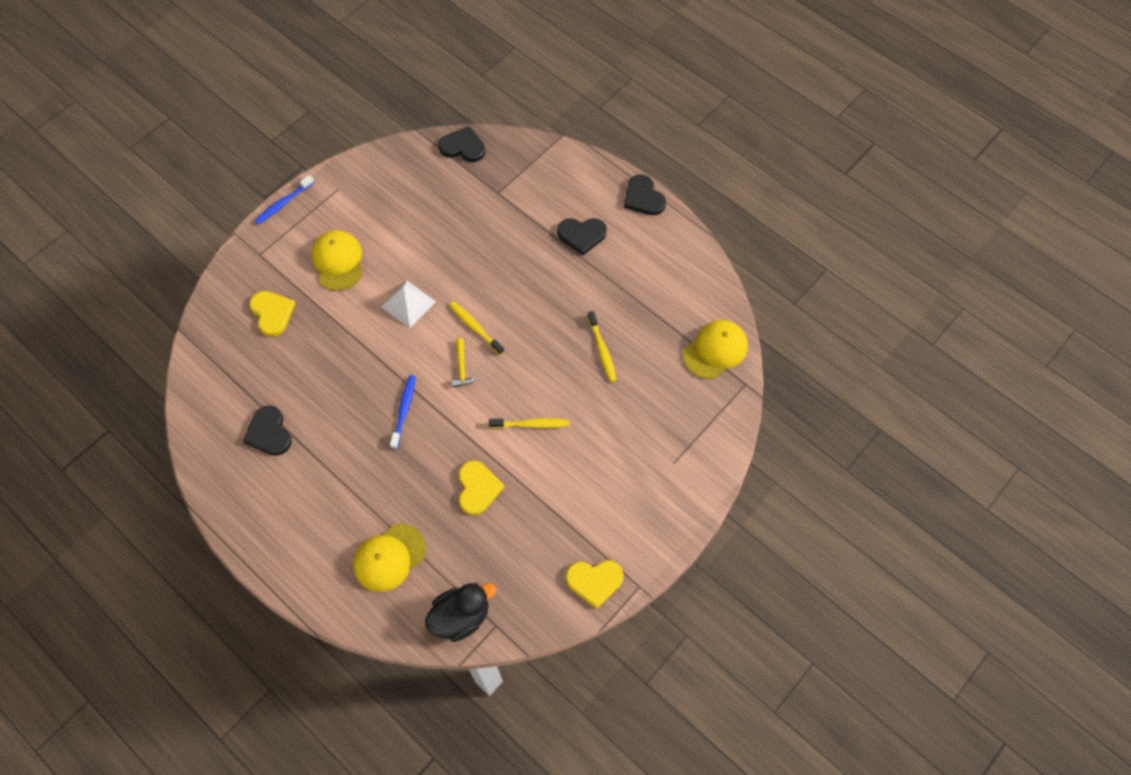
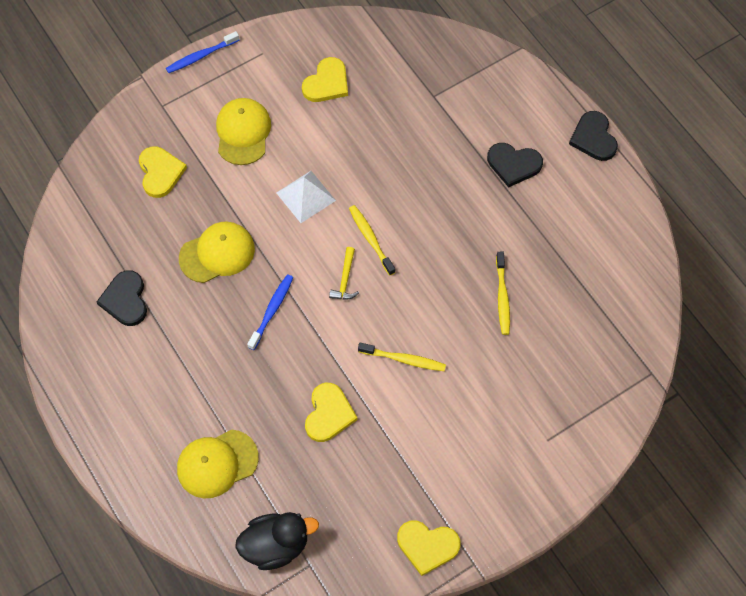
camera: 15 degrees right, 0 degrees up
black heart [438,126,485,162] -> none
yellow cap [683,320,748,379] -> yellow cap moved to [179,222,255,283]
none -> yellow heart [302,57,348,102]

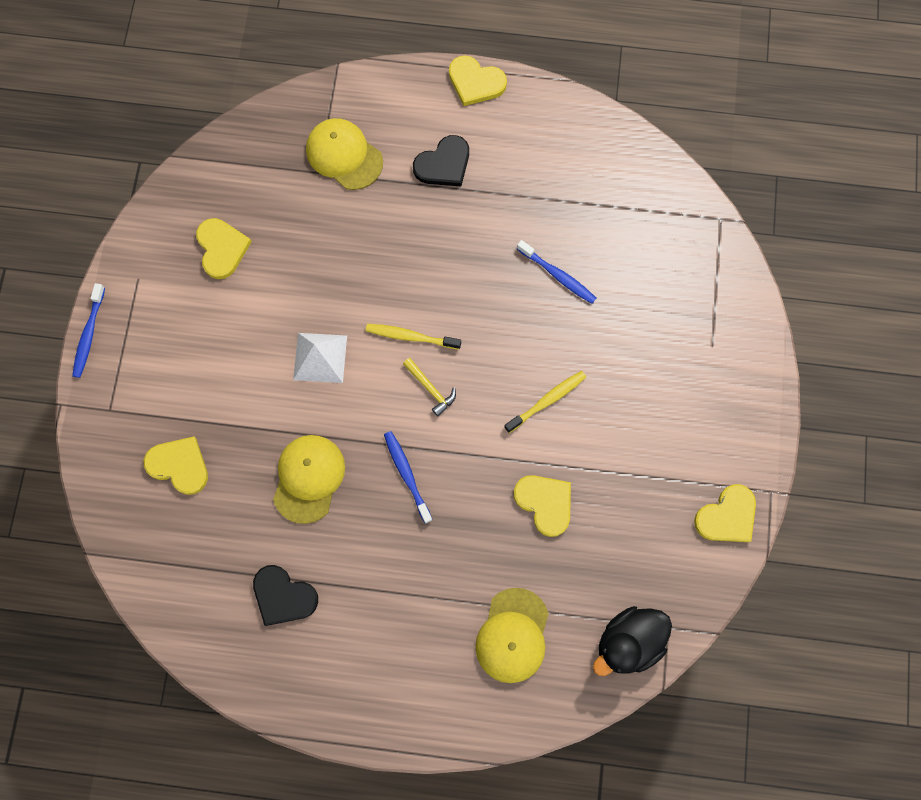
camera: 50 degrees left, 10 degrees up
yellow cap [216,98,271,165] -> yellow cap moved to [306,118,383,190]
black duck [235,512,319,570] -> black duck turned 150 degrees counterclockwise [593,606,672,676]
yellow toothbrush [496,252,510,335] -> blue toothbrush [517,240,596,304]
black heart [569,111,618,161] -> yellow heart [449,56,507,106]

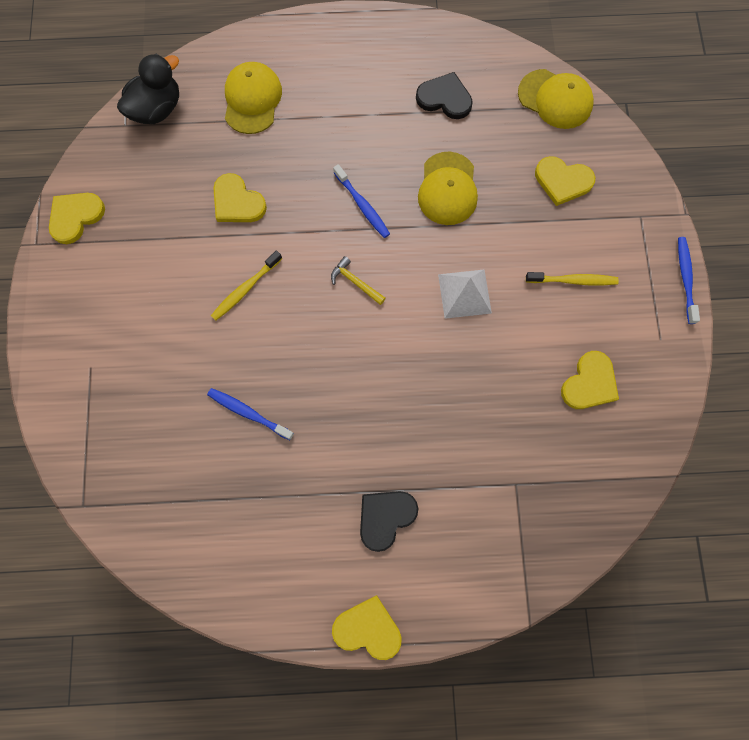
camera: 170 degrees right, 0 degrees up
yellow heart [196,218,252,279] -> yellow heart turned 120 degrees counterclockwise [561,351,619,409]
yellow cap [306,118,383,190] -> yellow cap moved to [518,69,594,129]
yellow toothbrush [366,324,461,350] -> yellow toothbrush moved to [526,272,619,285]

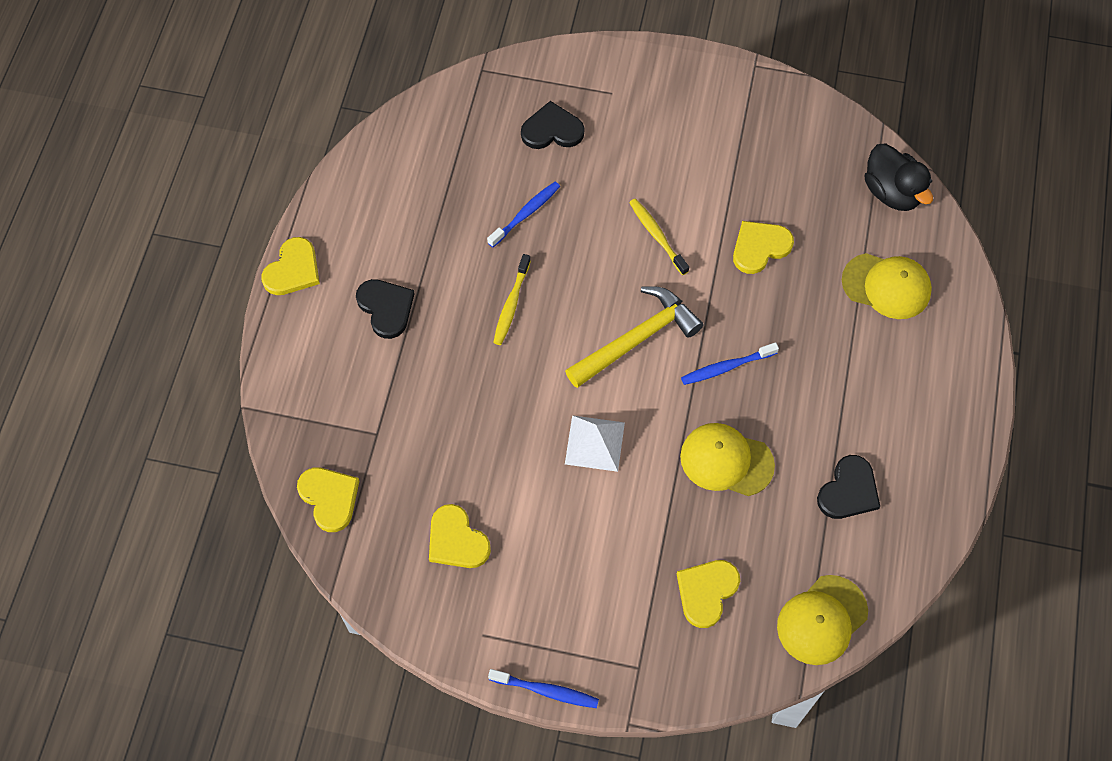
camera: 105 degrees right, 10 degrees down
yellow heart [49,193,105,244] -> yellow heart moved to [297,467,359,532]
yellow hammer [331,256,386,305] -> yellow hammer [565,286,703,388], size x2.14
yellow toothbrush [526,272,619,285] -> yellow toothbrush moved to [493,254,531,345]
none -> black heart [521,101,584,149]

